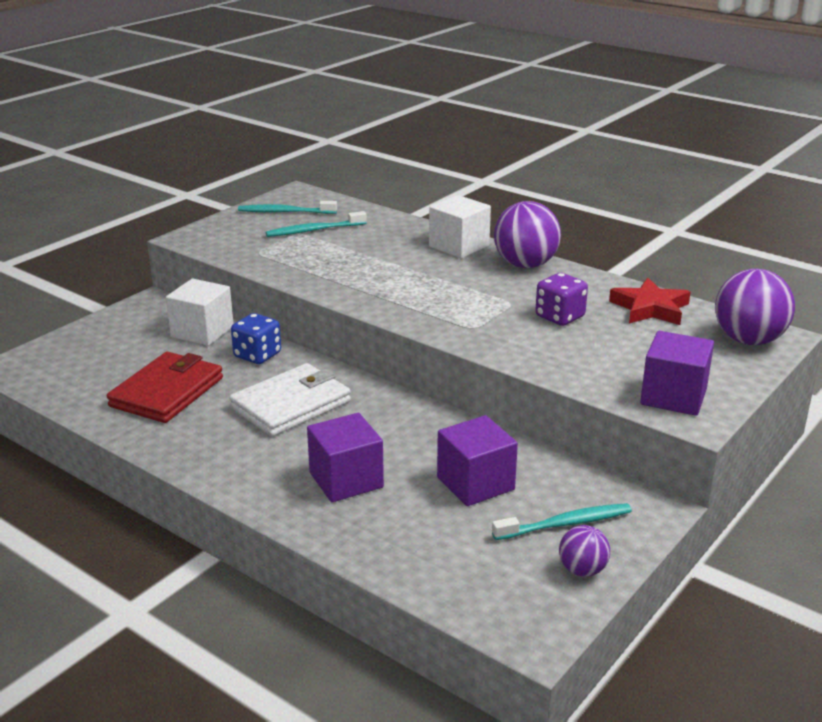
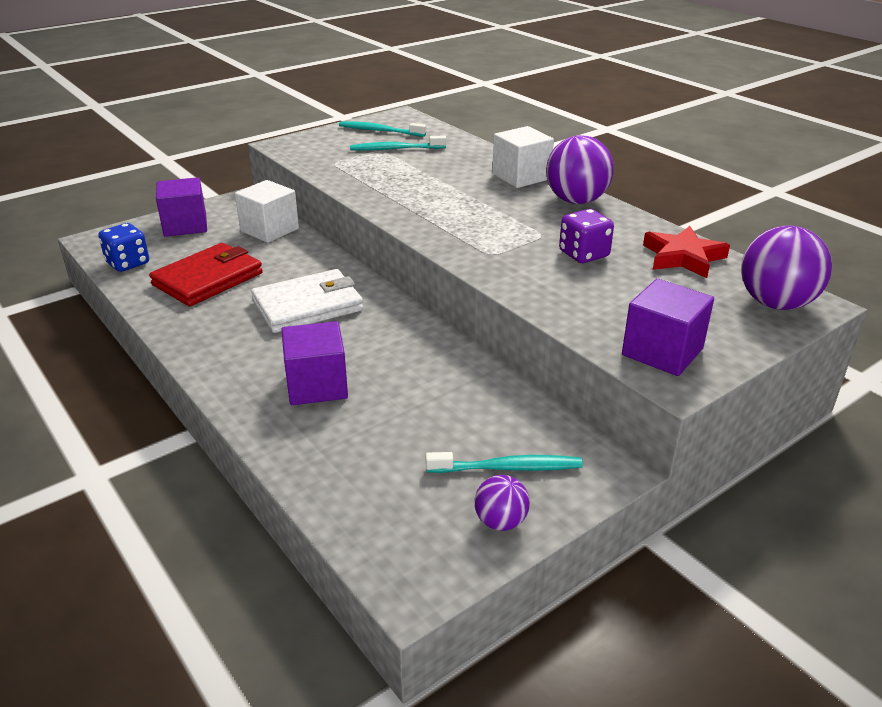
camera: 15 degrees right, 5 degrees up
blue dice [231,313,281,364] -> blue dice moved to [98,223,149,272]
purple cube [437,415,518,506] -> purple cube moved to [156,177,207,237]

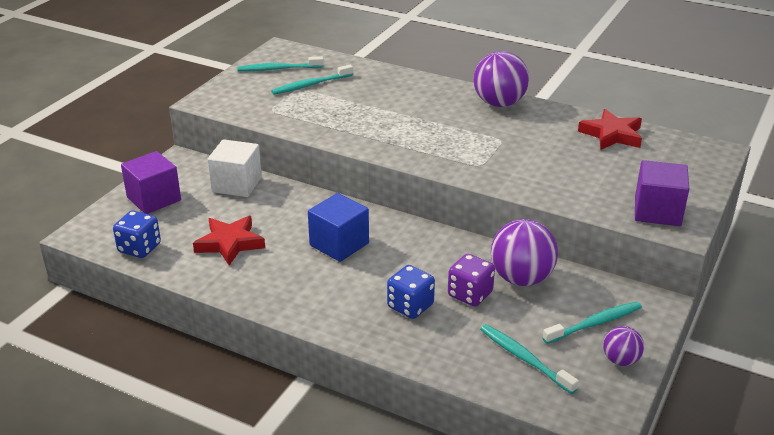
camera: 25 degrees left, 0 degrees up
red wallet [149,243,263,307] -> red star [193,216,265,266]
white wallet [251,269,363,333] -> blue cube [308,193,369,262]
purple cube [281,321,348,405] -> blue dice [387,265,435,319]
white cube [492,126,554,188] -> none
purple dice [559,209,614,263] -> purple dice moved to [448,254,495,306]
purple ball [741,225,832,310] -> purple ball moved to [491,219,558,286]
none -> turquoise toothbrush [480,324,579,394]

